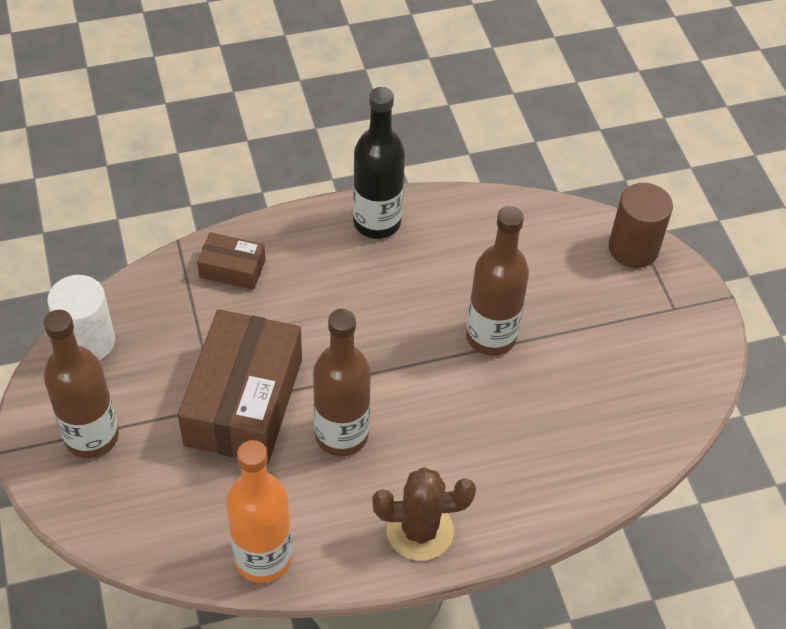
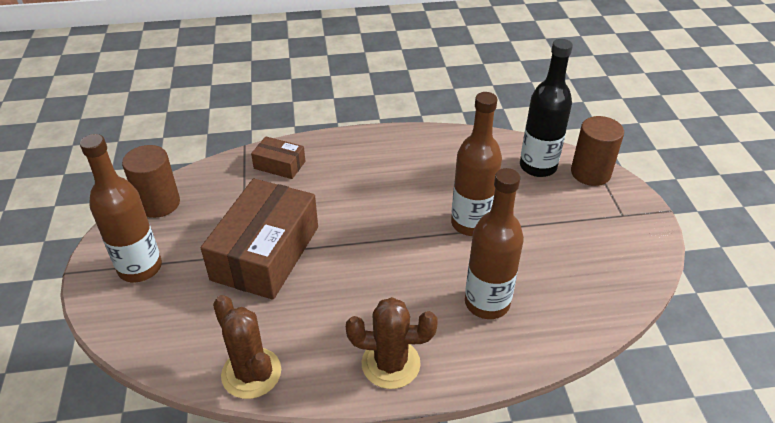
camera: 10 degrees right, 10 degrees down
white cylinder [47,275,115,361] -> brown cylinder [122,145,180,218]
orange bottle [226,440,292,583] -> brown cactus [213,295,281,399]
brown bottle [313,309,371,456] -> brown bottle moved to [465,168,524,319]
black bottle [353,87,405,239] -> black bottle moved to [520,39,573,177]

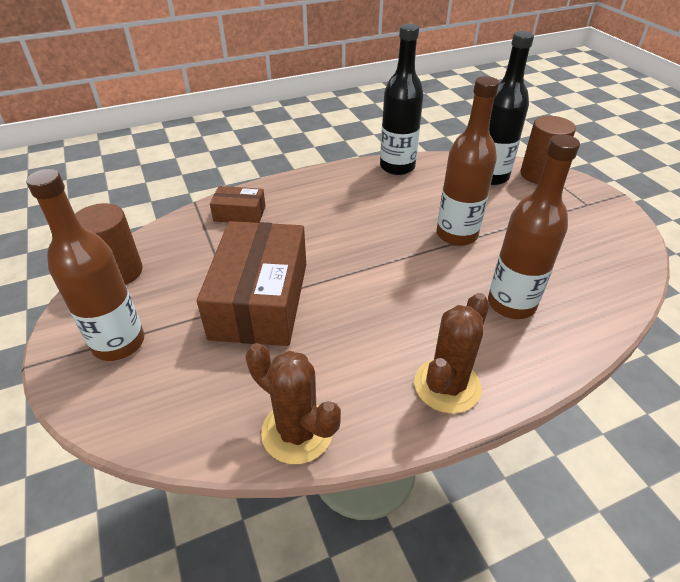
camera: 15 degrees left, 0 degrees up
brown cactus [346,297,438,389] -> brown cactus turned 45 degrees counterclockwise [414,293,489,413]
none -> black bottle [380,24,424,175]

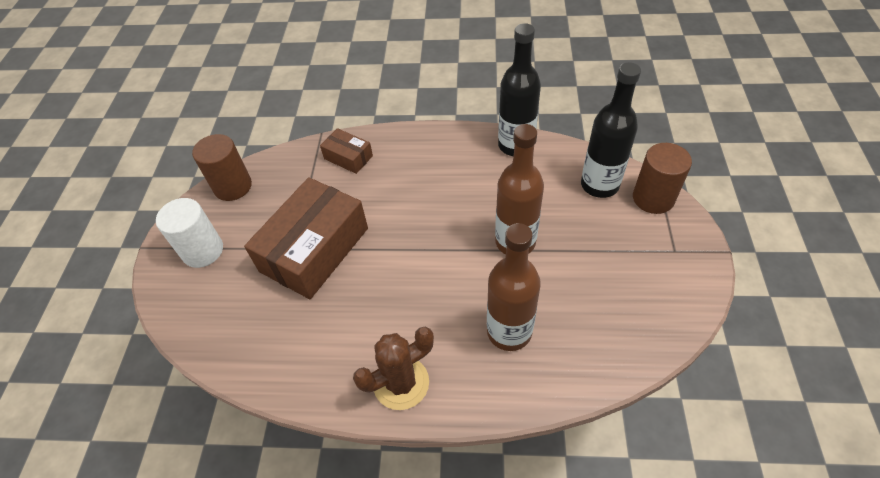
camera: 30 degrees right, 10 degrees up
brown bottle [26,169,144,361] -> white cylinder [156,198,223,268]
brown cactus [245,343,341,464] -> none

